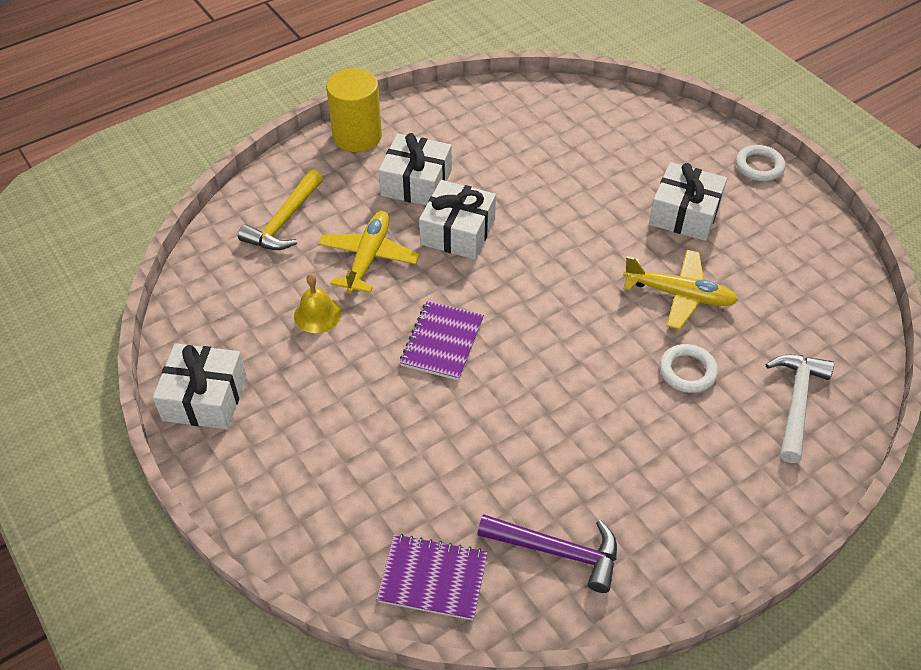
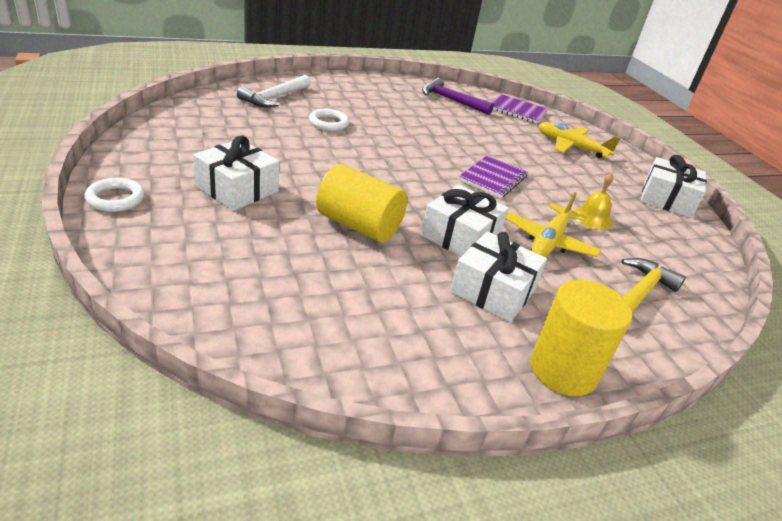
camera: 170 degrees left, 15 degrees down
yellow plane [623,250,738,330] -> yellow plane moved to [538,122,621,158]
none -> yellow cylinder [316,164,407,243]

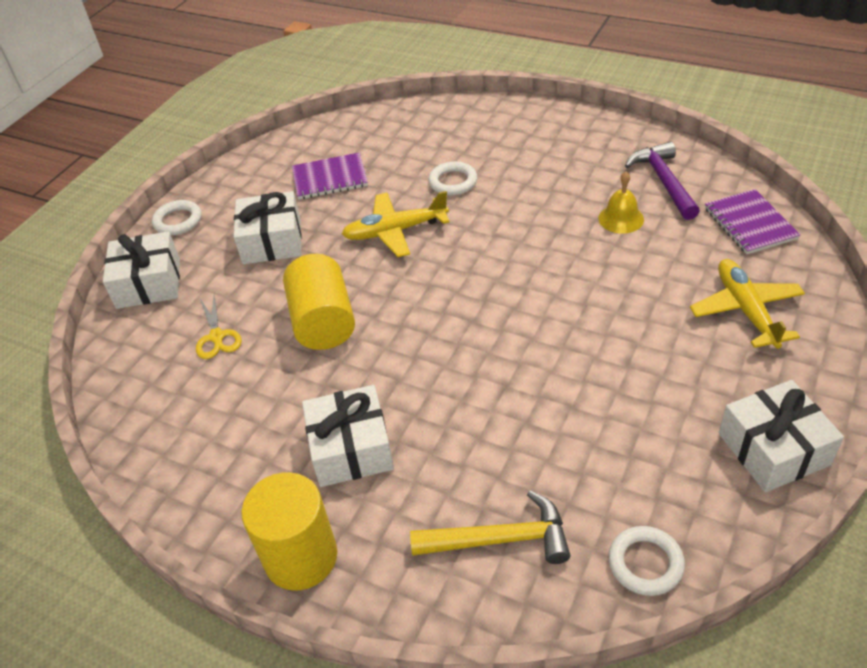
camera: 55 degrees right, 10 degrees up
white hammer [237,75,311,107] -> none
white gift [421,184,509,256] -> white gift moved to [103,231,180,309]
purple notebook [459,155,528,198] -> purple notebook moved to [292,153,368,199]
yellow plane [505,192,601,257] -> yellow plane moved to [342,191,450,257]
yellow bell [574,173,613,230] -> yellow bell moved to [599,171,644,234]
none -> yellow scissors [196,295,242,359]
none -> white ring [608,526,685,596]

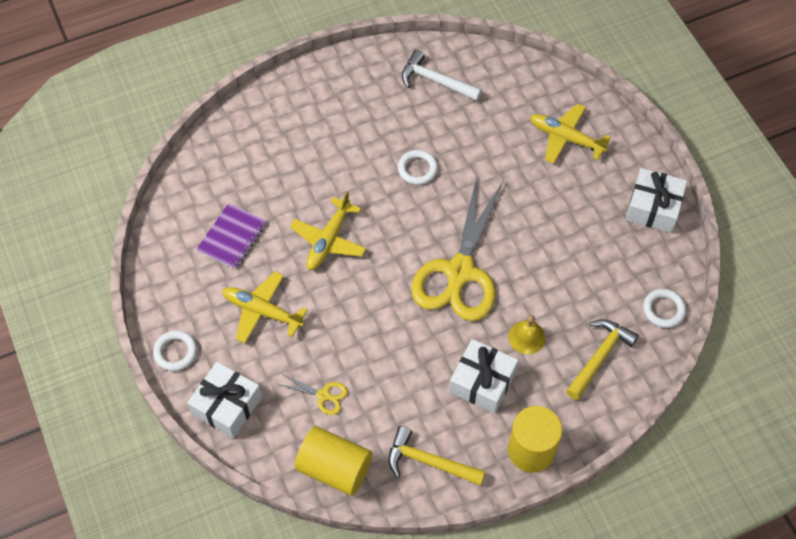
camera: 55 degrees left, 15 degrees up
white gift [234,191,302,264] -> yellow plane [222,272,308,343]
yellow cylinder [283,254,355,350] -> yellow cylinder moved to [295,426,372,496]
white ring [428,161,477,195] -> white ring moved to [398,150,438,185]
yellow bell [599,171,644,234] -> yellow bell moved to [508,315,546,354]
purple hammer [625,142,700,220] -> white hammer [402,50,482,101]
purple notebook [705,189,801,254] -> none
none -> yellow hammer [388,426,486,486]
none -> yellow scissors [411,177,503,321]

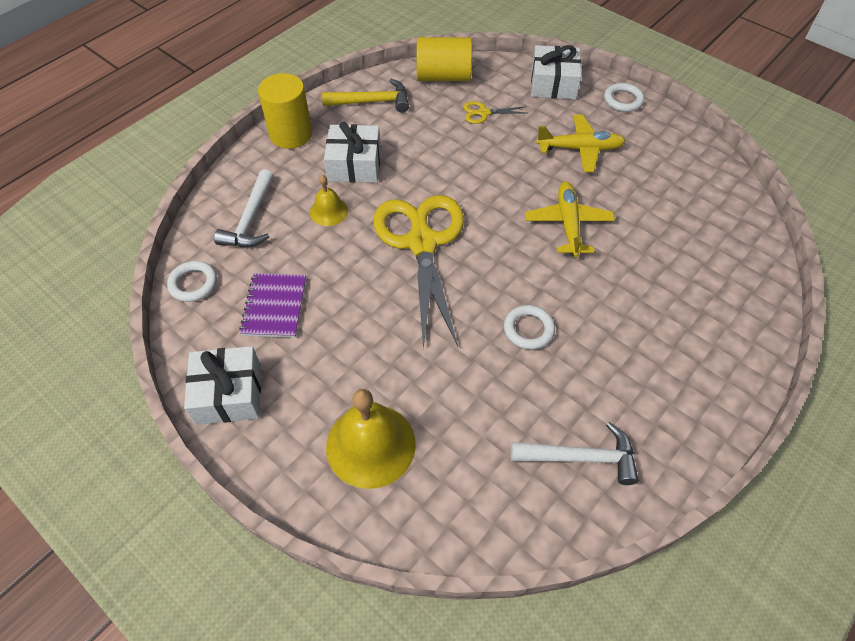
camera: 155 degrees right, 5 degrees down
purple notebook [196,203,266,269] -> purple notebook moved to [239,273,306,338]
yellow plane [530,103,610,164] -> yellow bell [326,389,416,489]
yellow hammer [566,319,639,400] -> white hammer [214,169,274,247]

